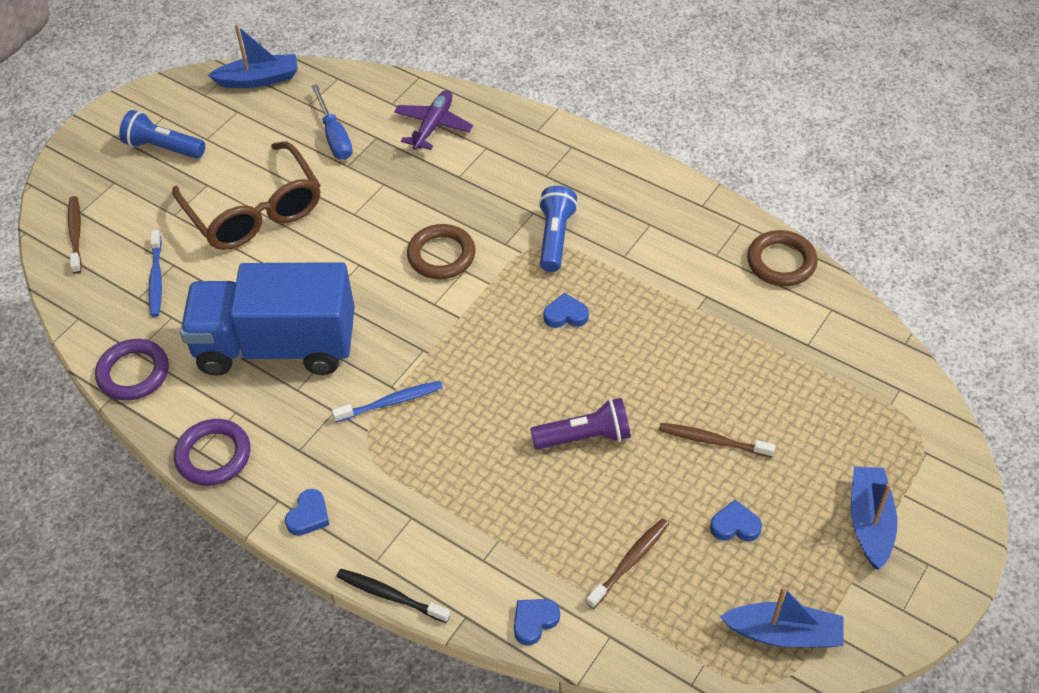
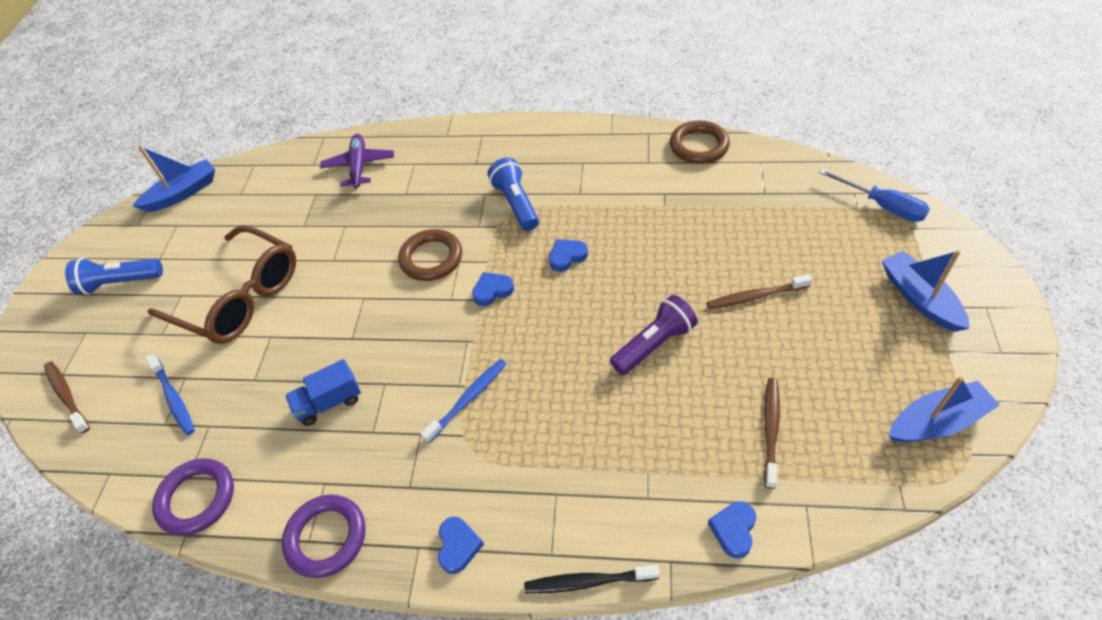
camera: 25 degrees left, 0 degrees up
blue truck [180,262,355,376] -> blue truck [285,359,361,426], size x0.41
blue screwdriver [311,84,353,160] -> blue screwdriver moved to [819,169,930,222]
blue heart [710,500,762,541] -> blue heart moved to [472,272,514,306]

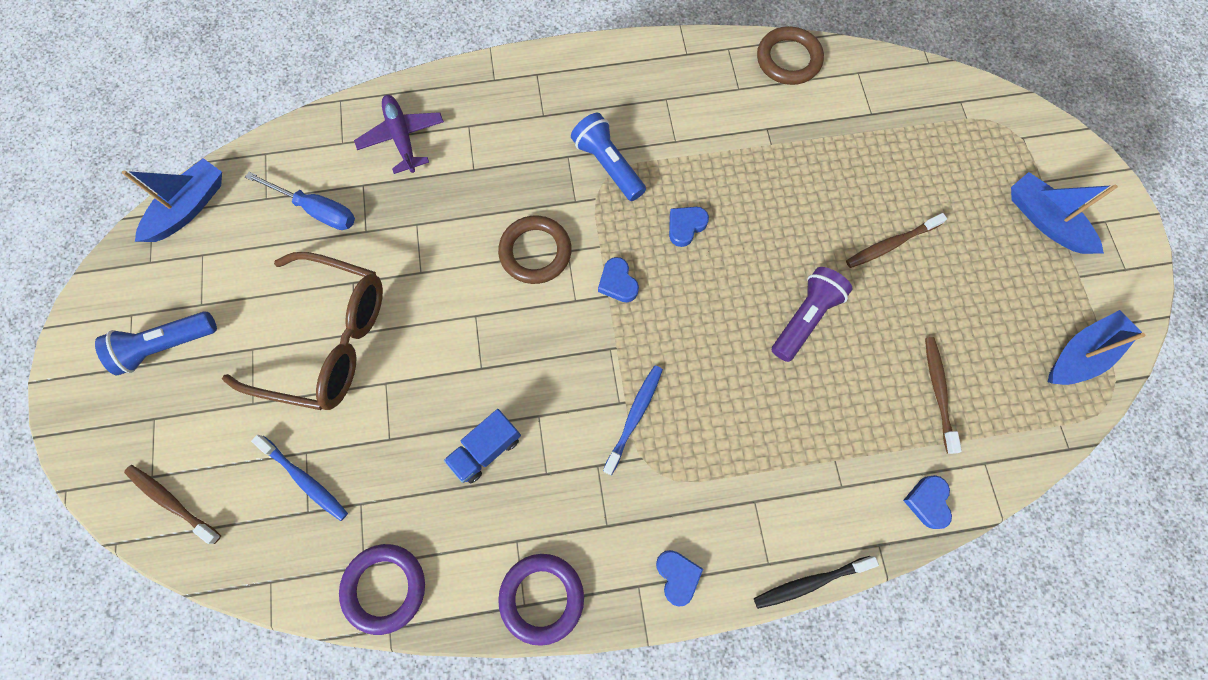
camera: 20 degrees left, 20 degrees up
blue heart [472,272,514,306] -> blue heart turned 75 degrees counterclockwise [598,257,639,302]
blue screwdriver [819,169,930,222] -> blue screwdriver moved to [245,172,355,230]

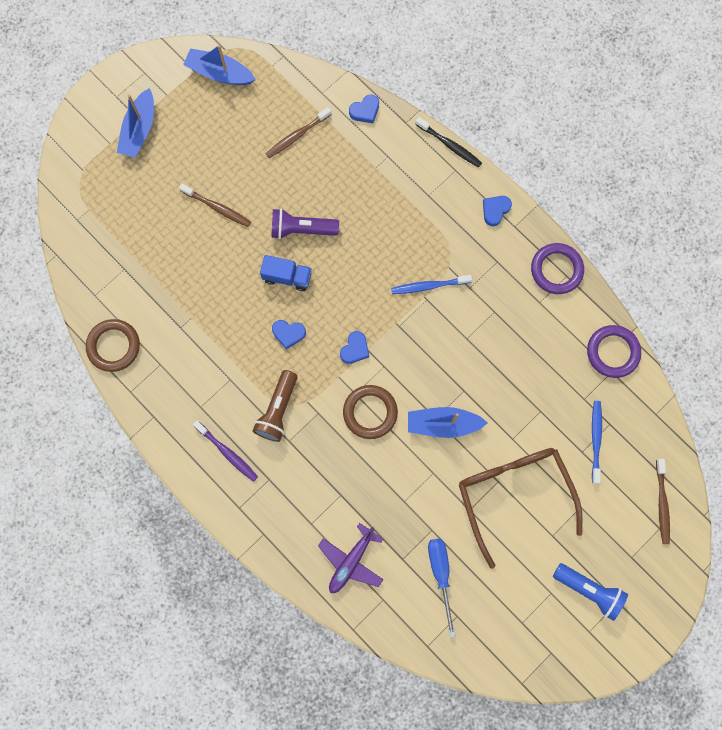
camera: 125 degrees left, 5 degrees up
blue boat [122,158,222,242] -> blue boat moved to [408,407,488,438]
blue truck [444,409,521,484] -> blue truck moved to [260,255,312,291]
blue flashlight [571,113,646,201] -> brown flashlight [253,370,297,442]
none -> purple toothbrush [193,421,258,482]

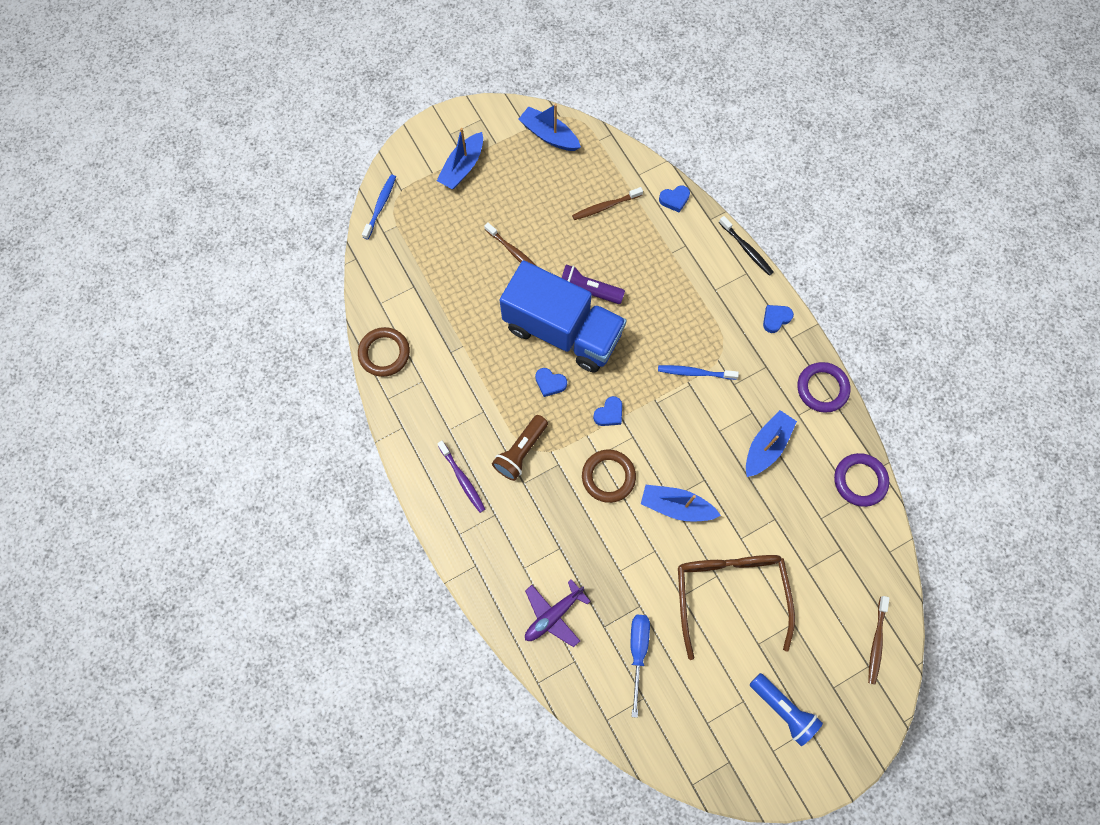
camera: 15 degrees right, 5 degrees down
blue truck [260,255,312,291] -> blue truck [500,260,627,373], size x2.46
blue toothbrush [592,401,602,484] -> blue toothbrush moved to [362,174,396,240]
none -> blue boat [746,410,797,477]

